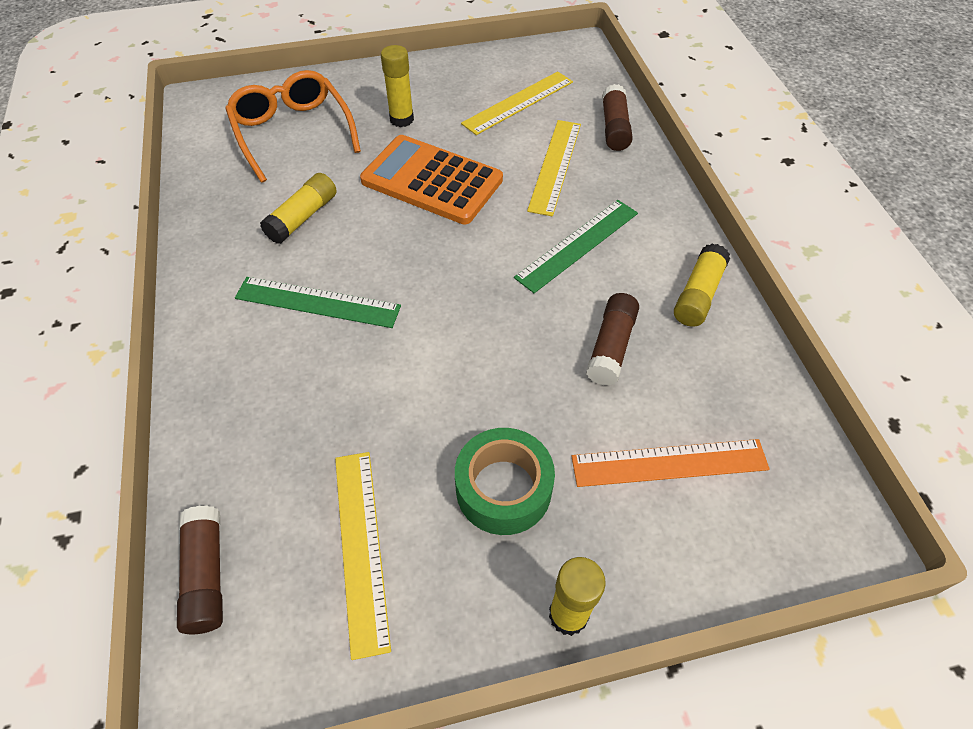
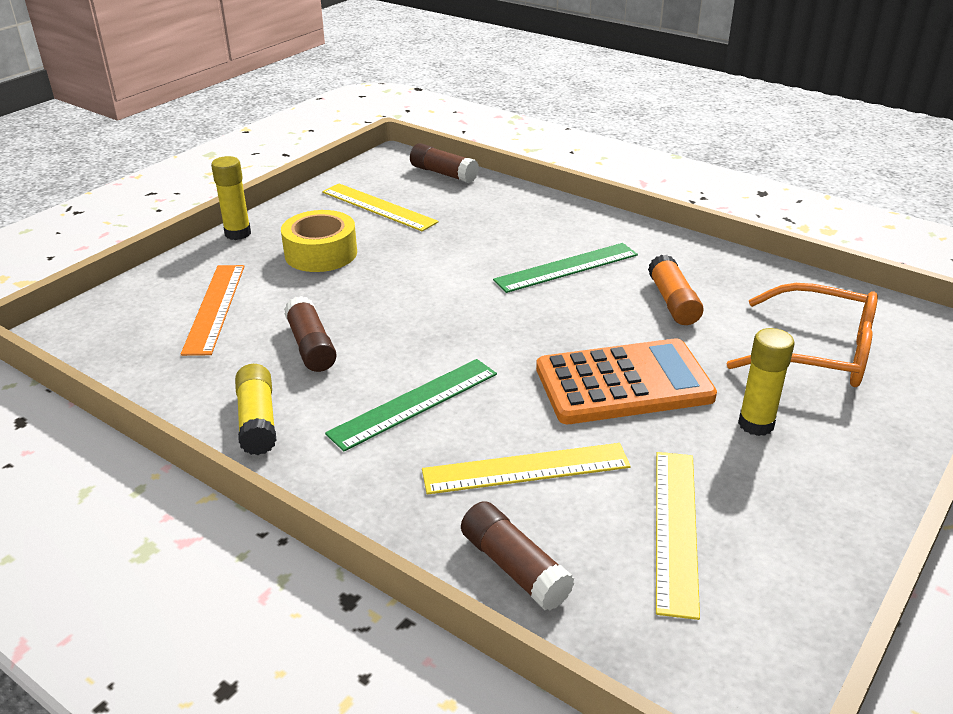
camera: 140 degrees right, 20 degrees down
yellow glue stick [260,173,337,244] -> orange glue stick [648,255,704,325]
green tape [455,428,555,535] -> yellow tape [281,210,357,272]
green ruler [514,200,638,293] -> green ruler turned 45 degrees clockwise [325,359,497,452]
yellow ruler [527,120,581,217] -> yellow ruler turned 75 degrees counterclockwise [422,443,631,495]
orange ruler [571,439,770,487] -> orange ruler turned 45 degrees counterclockwise [181,265,245,356]

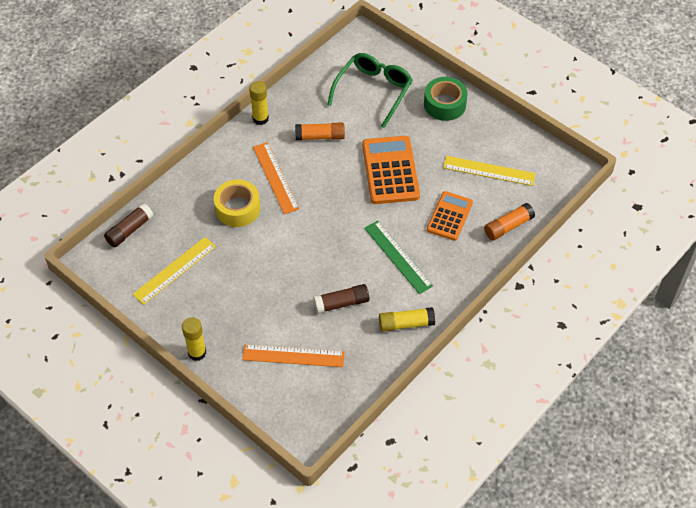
camera: 85 degrees left, 20 degrees up
yellow tape [281,210,357,272] -> yellow tape moved to [214,179,260,227]
yellow ruler [422,443,631,495] -> orange calculator [427,191,473,241]
brown glue stick [461,501,574,611] -> orange glue stick [484,203,535,240]
green ruler [493,243,638,293] -> orange ruler [253,142,299,214]
orange glasses [726,283,878,387] -> green glasses [327,53,413,128]
yellow glue stick [738,328,794,436] -> yellow glue stick moved to [249,81,269,125]
none -> green tape [424,77,468,121]

